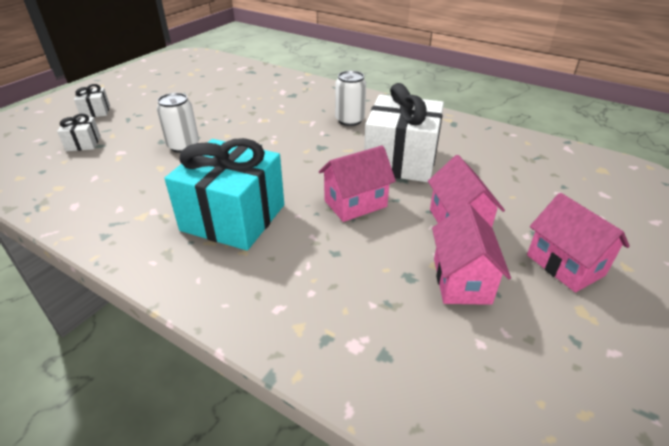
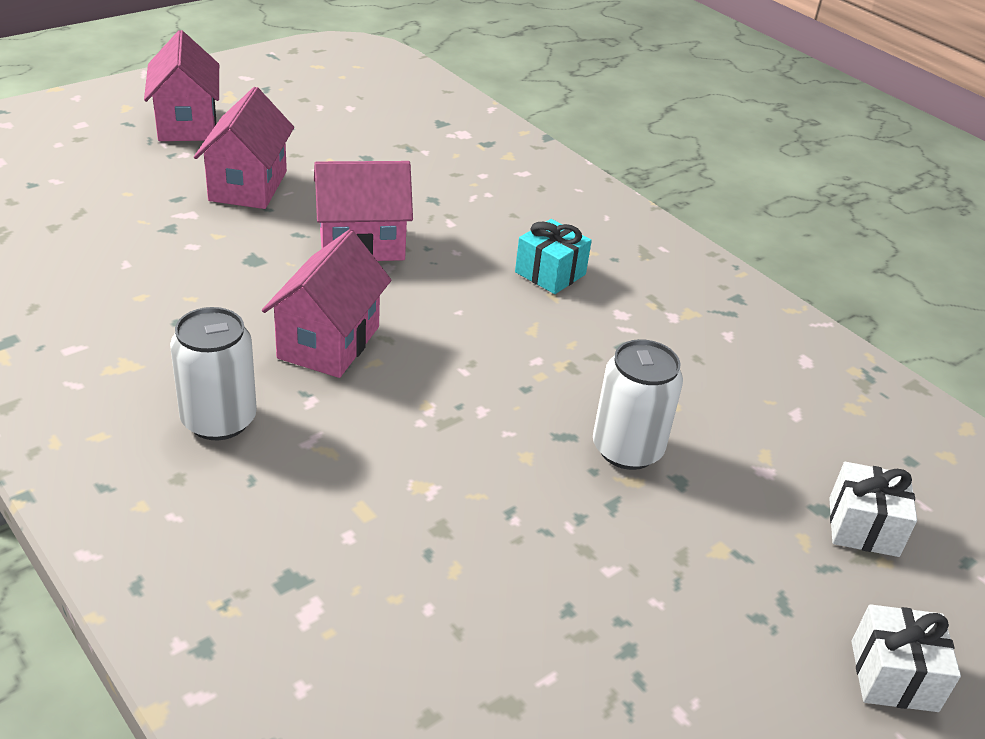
camera: 165 degrees left, 0 degrees up
turquoise gift [165,138,284,251] -> turquoise gift [515,219,592,294], size x0.44
white gift [364,83,444,182] -> none
pink house [432,204,511,305] -> pink house moved to [262,230,392,378]

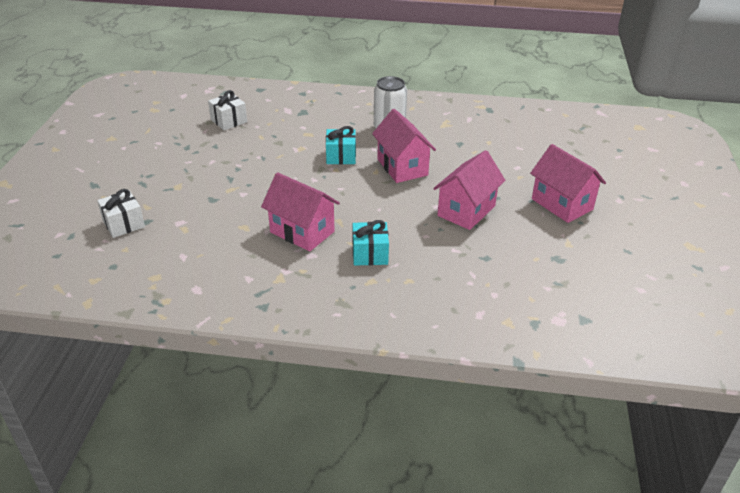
camera: 140 degrees right, 0 degrees up
pink house [144,30,219,141] -> pink house moved to [261,172,340,252]
white can [593,339,683,470] -> none
white gift [851,604,961,712] -> white gift moved to [208,90,247,130]
none -> turquoise gift [326,126,356,165]

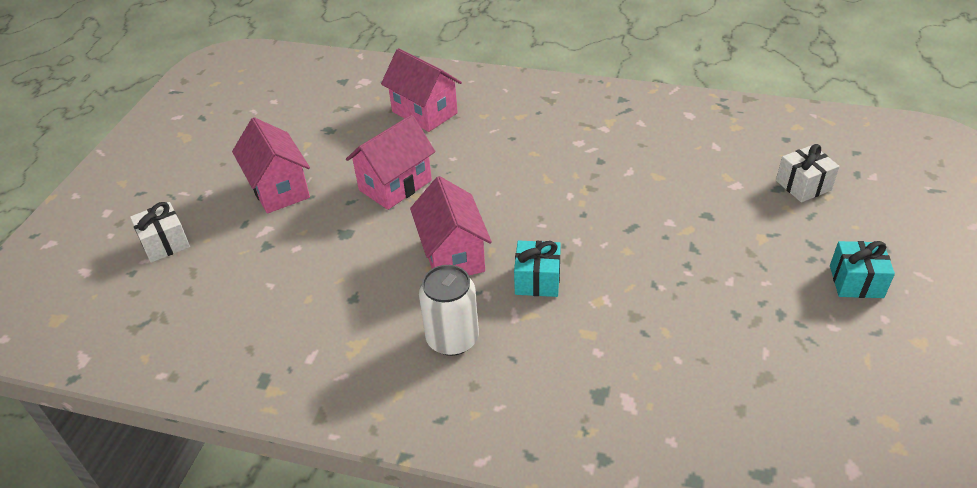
camera: 170 degrees left, 5 degrees up
white gift [208,90,247,130] -> white gift moved to [130,202,190,263]
pink house [261,172,340,252] -> pink house moved to [381,48,462,132]
turquoise gift [353,220,389,266] -> turquoise gift moved to [830,241,895,298]

